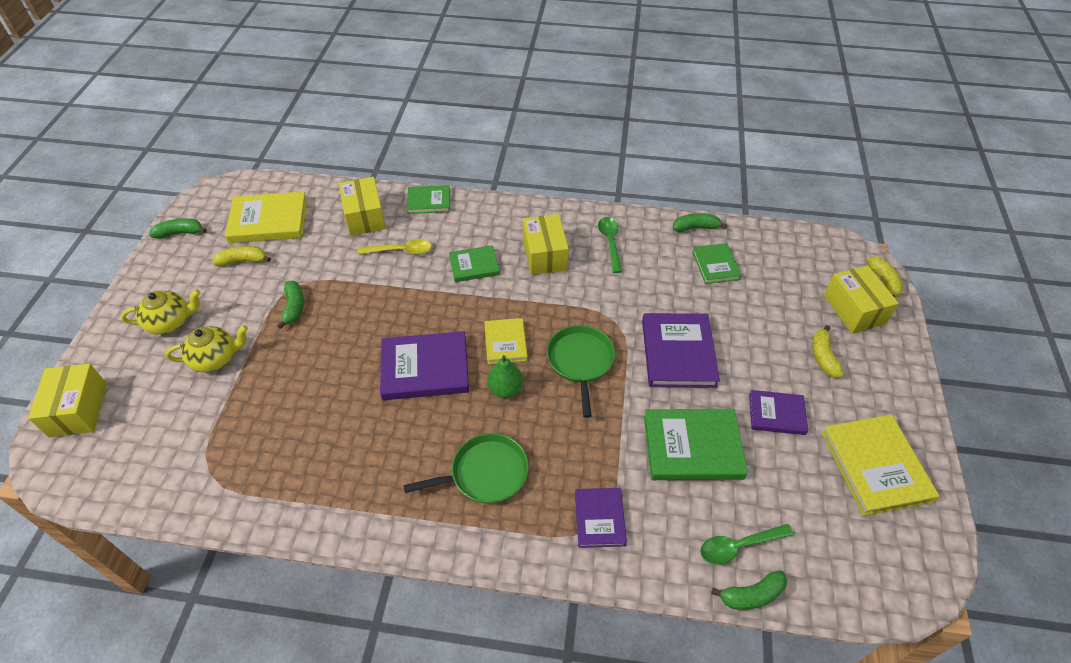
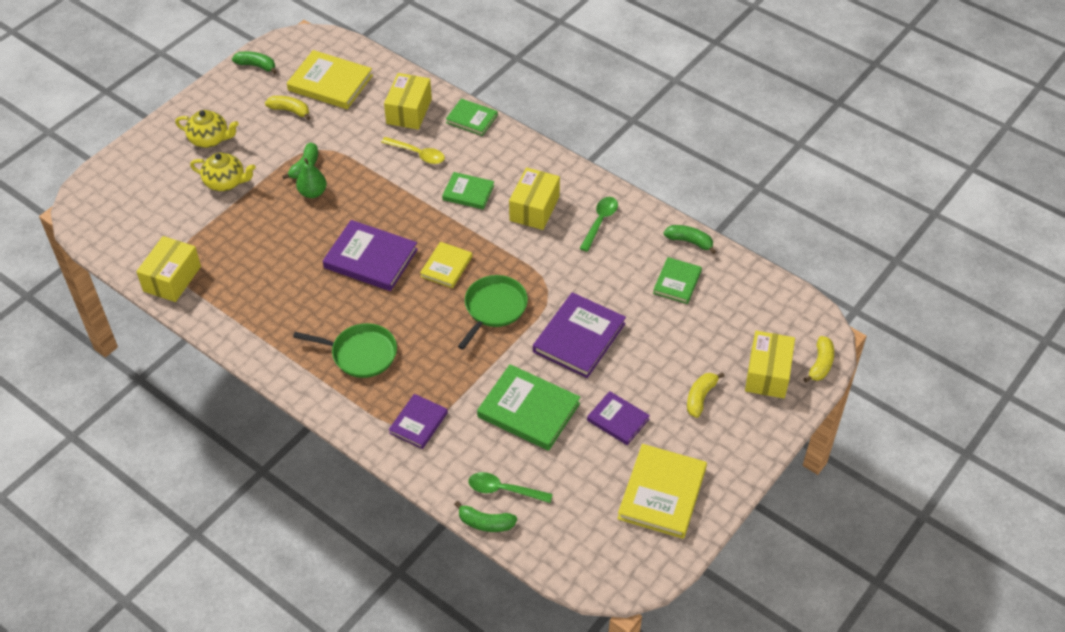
camera: 30 degrees right, 0 degrees up
yellow box [28,364,107,437] -> yellow box moved to [136,236,201,302]
green pear [487,355,523,398] -> green pear moved to [296,158,327,198]

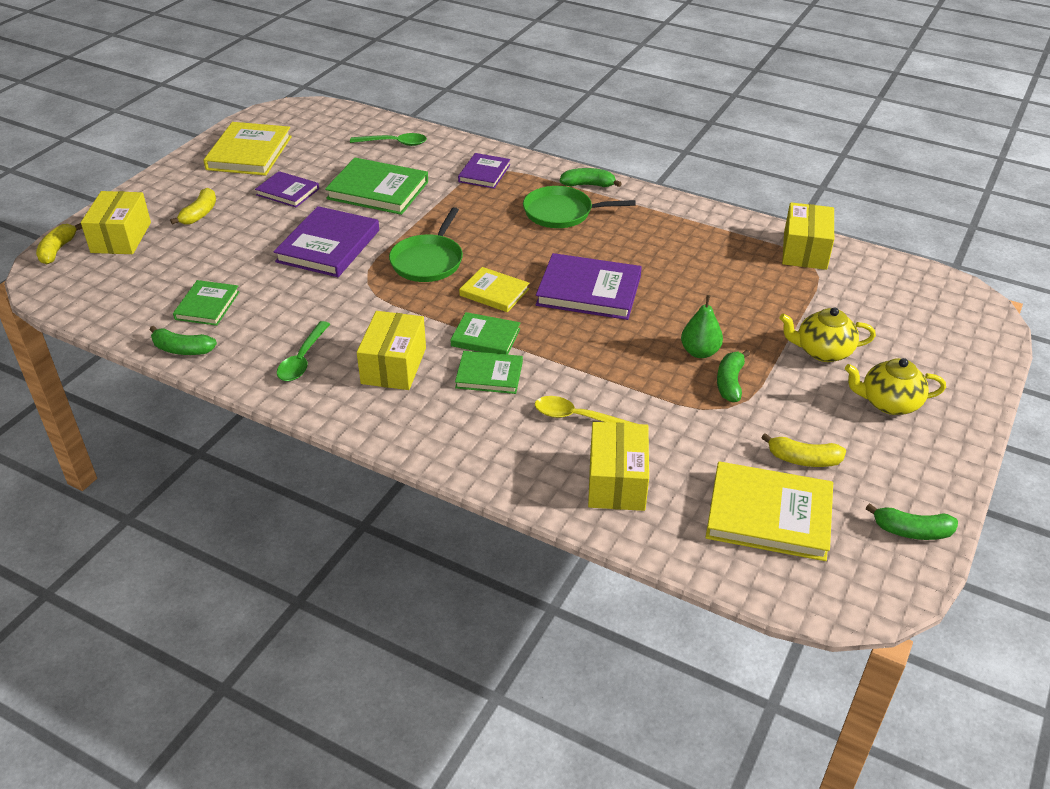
camera: 170 degrees right, 10 degrees down
yellow book [420,242,472,288] -> yellow book turned 75 degrees counterclockwise [459,267,529,312]
green book [446,99,498,136] -> green book moved to [450,312,520,355]
green banana [454,501,517,532] -> green banana moved to [560,168,622,187]

